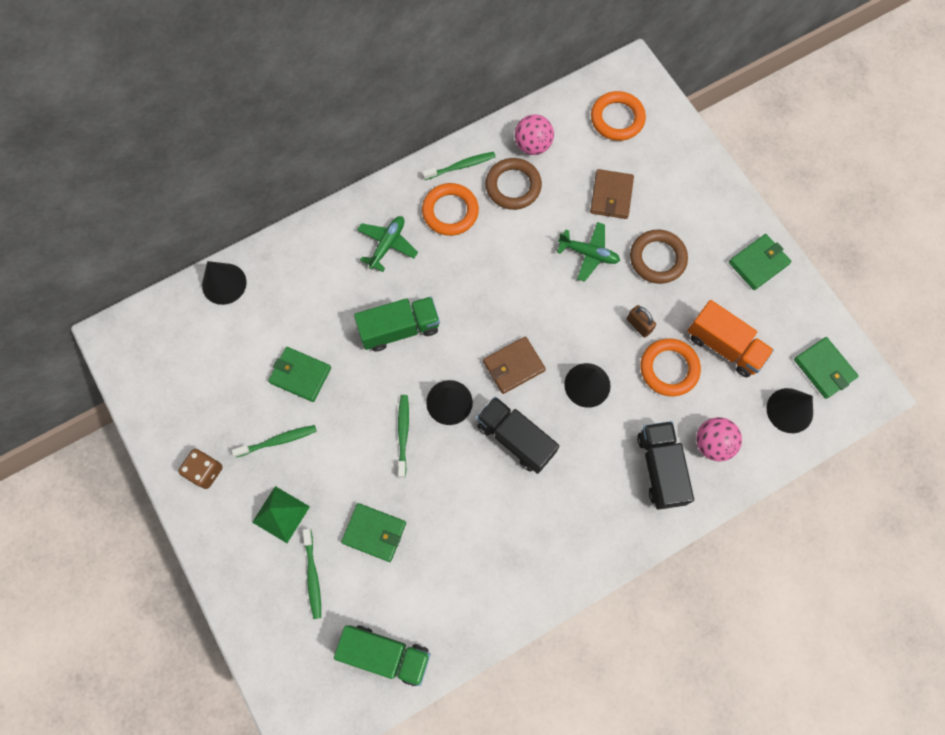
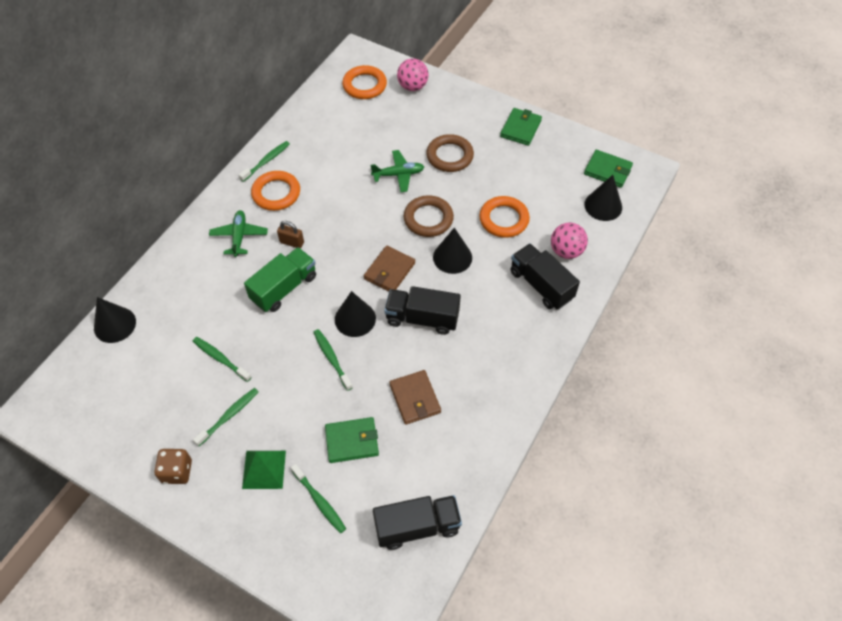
camera: 30 degrees left, 15 degrees down
green wallet [268,347,331,402] -> green toothbrush [193,337,251,382]
green truck [334,625,430,686] -> black truck [373,495,462,550]
brown ring [486,158,542,210] -> brown ring moved to [404,195,454,237]
pink ball [515,114,554,155] -> pink ball moved to [397,58,429,91]
brown wallet [590,169,634,219] -> brown wallet moved to [390,370,441,425]
brown padlock [627,305,656,338] -> brown padlock moved to [277,221,304,248]
orange truck [687,300,774,377] -> none

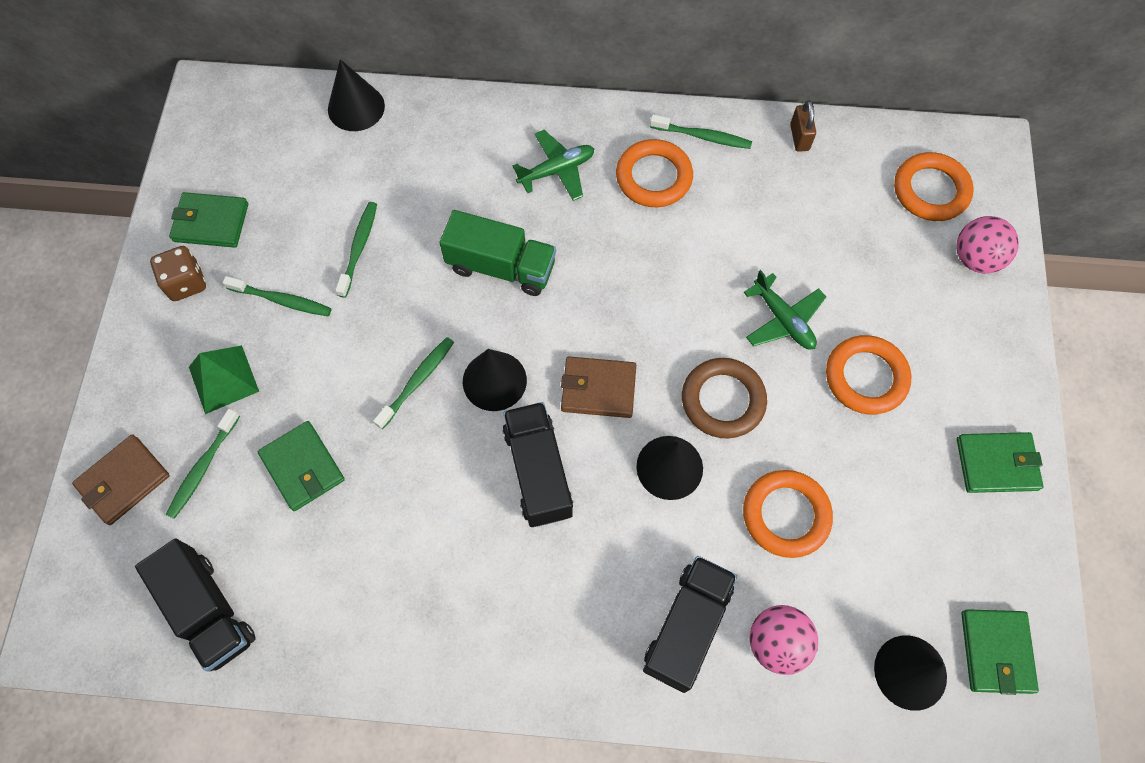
camera: 65 degrees right, 10 degrees up
brown padlock [277,221,304,248] -> brown padlock moved to [790,100,816,152]
brown wallet [390,370,441,425] -> brown wallet moved to [72,434,170,525]
brown ring [426,134,474,172] -> orange ring [826,335,912,415]
none -> green wallet [169,192,248,248]

